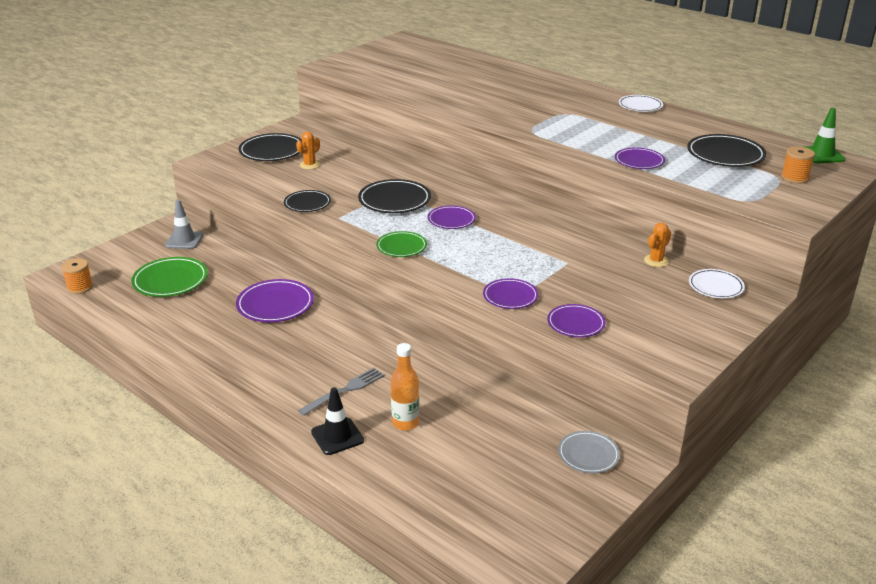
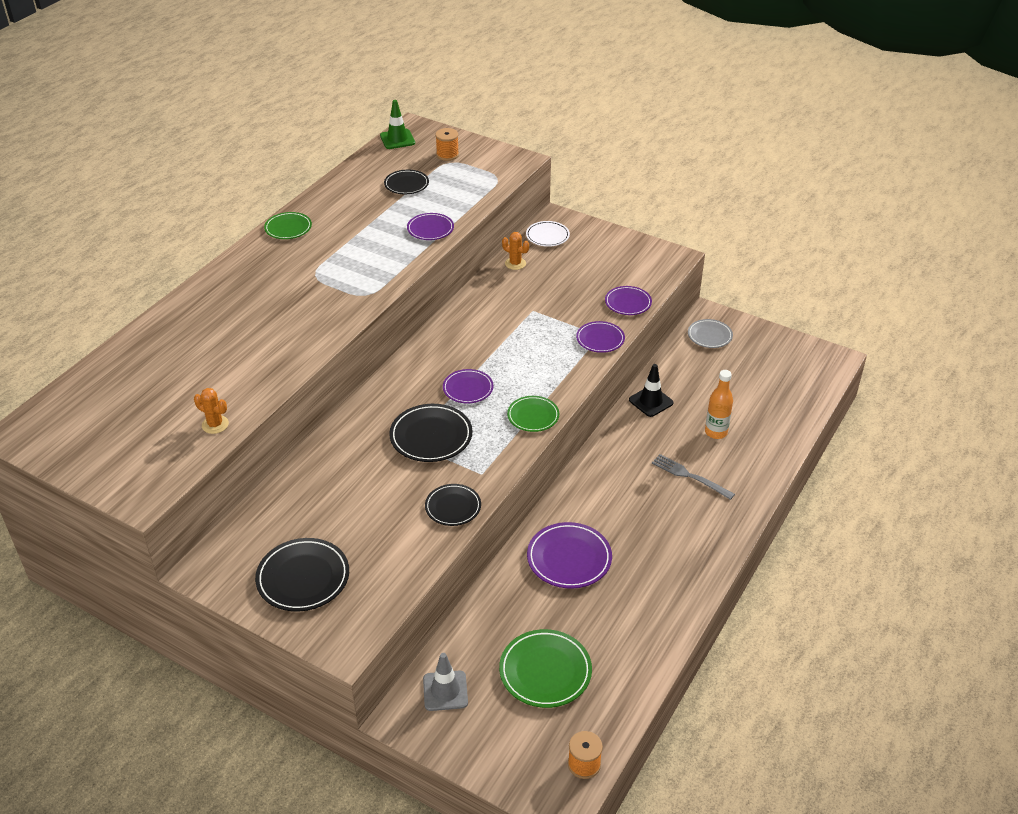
camera: 100 degrees left, 10 degrees up
orange cactus [296,131,320,169] -> orange cactus moved to [194,388,229,434]
black traffic cone [311,387,364,455] -> black traffic cone moved to [629,364,674,417]
white plate [619,95,663,112] -> green plate [264,212,312,239]
black plate [687,134,766,167] -> black plate [384,170,429,194], size x0.64

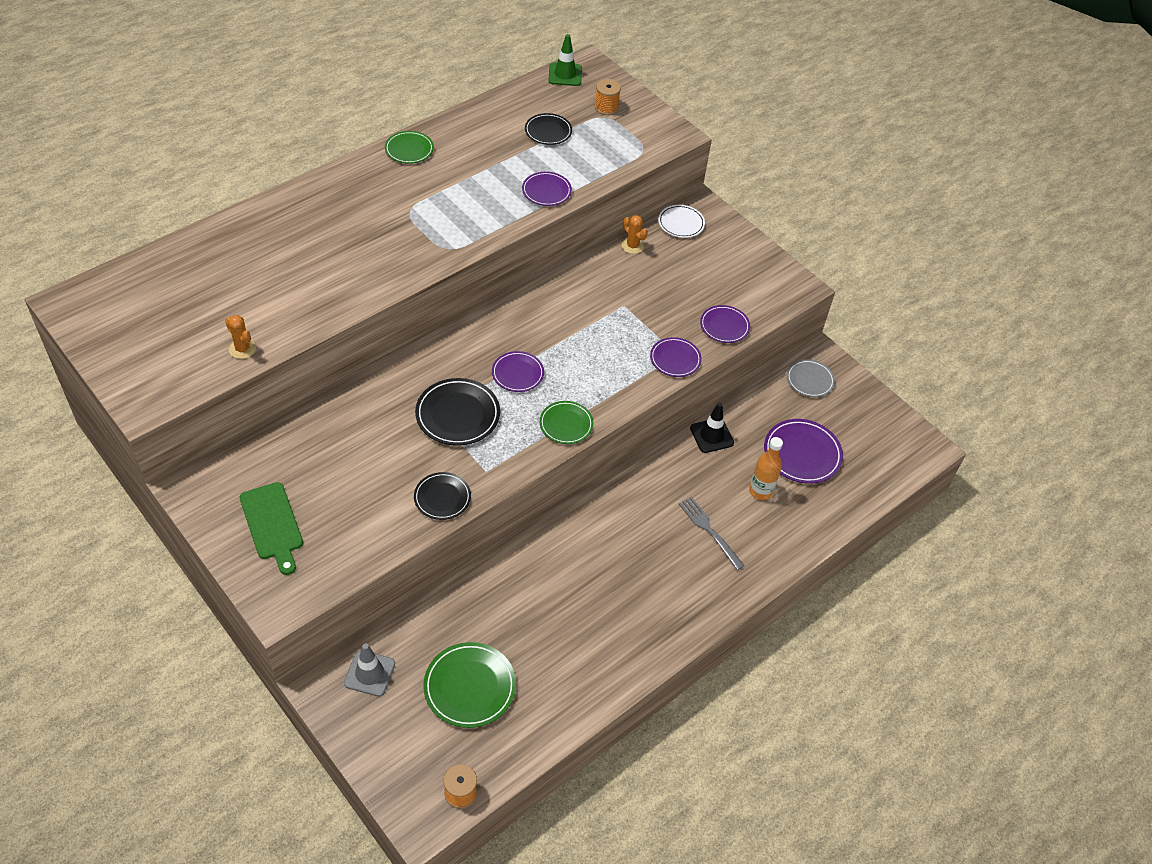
camera: 15 degrees right, 10 degrees up
black plate [255,538,349,612] -> green cutting board [240,482,303,575]
purple plate [527,522,612,589] -> purple plate moved to [764,419,843,484]

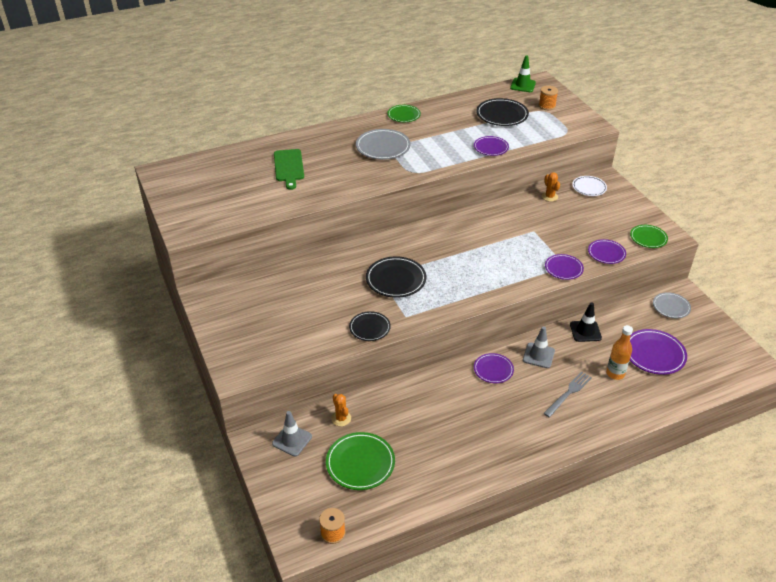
camera: 20 degrees right, 10 degrees down
orange cactus [225,315,256,359] -> orange cactus moved to [331,394,351,426]
green cutting board [240,482,303,575] -> green cutting board moved to [274,149,304,190]
purple plate [492,351,544,392] -> purple plate moved to [474,353,514,383]
black plate [525,113,572,145] -> black plate [476,98,529,126], size x1.56
green plate [540,401,594,444] -> green plate moved to [630,225,668,248]
grey fork [679,497,745,570] -> grey fork turned 60 degrees clockwise [543,371,592,418]
none -> grey plate [356,129,411,160]
none -> grey traffic cone [523,326,555,368]

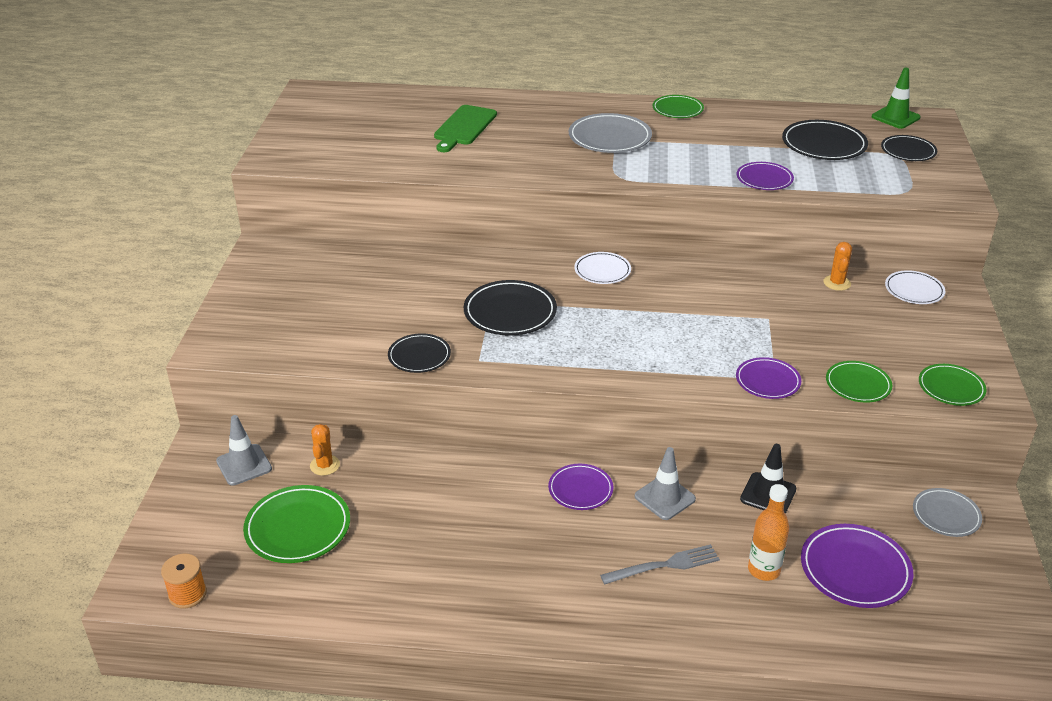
camera: 30 degrees right, 5 degrees down
orange spool [539,86,558,110] -> black plate [881,135,937,161]
purple plate [588,239,626,264] -> green plate [826,361,892,402]
none -> white plate [574,252,631,284]

